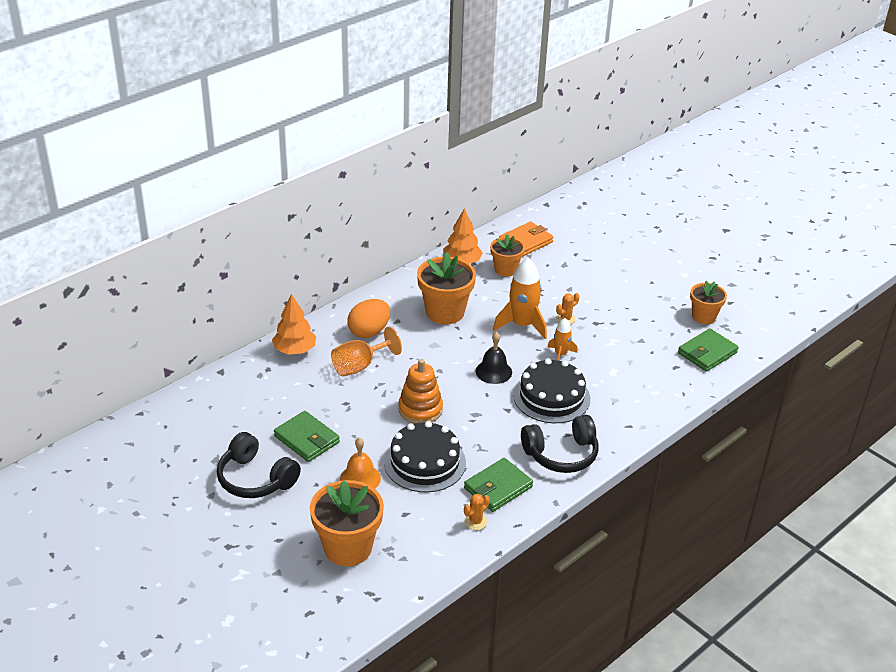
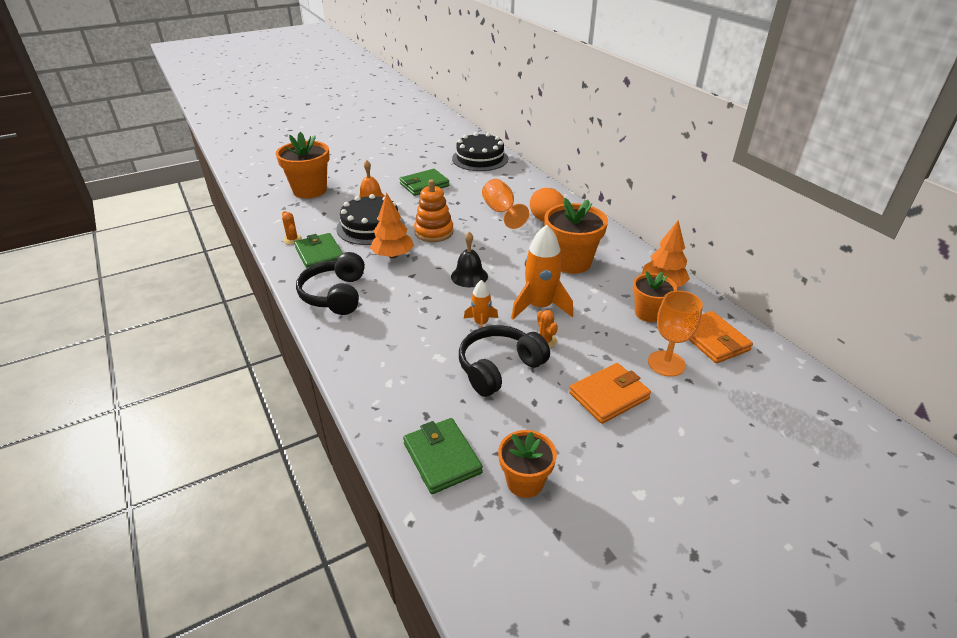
camera: 105 degrees right, 0 degrees up
black headphones [217,432,301,498] -> black headphones moved to [459,325,550,397]
orange tree [272,294,316,355] -> orange tree moved to [370,193,414,258]
black cake [513,358,590,423] -> black cake moved to [452,132,508,171]
none -> orange wallet [569,363,651,424]
none -> orange goblet [648,291,703,377]

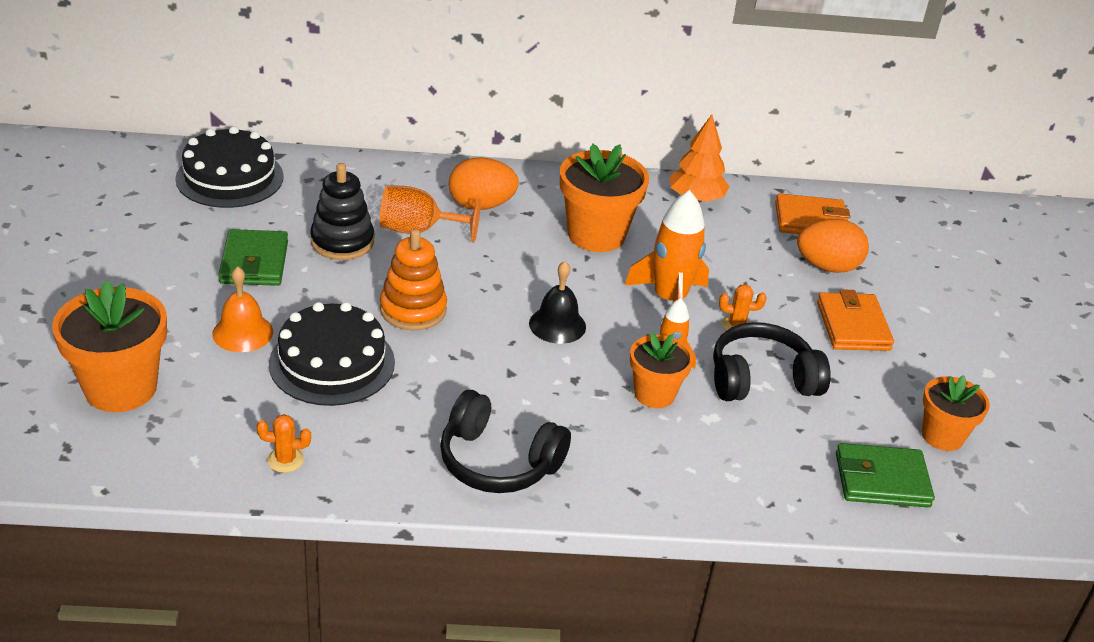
camera: 65 degrees left, 0 degrees up
green wallet [294,233,343,269] -> none
orange tree [370,193,414,258] -> none
black headphones [459,325,550,397] -> black headphones turned 90 degrees clockwise [713,322,831,401]
orange flower pot [633,271,677,322] -> orange flower pot moved to [630,333,694,408]
orange goblet [648,291,703,377] -> orange egg [797,219,869,273]
none -> black stacking toy [310,163,374,260]

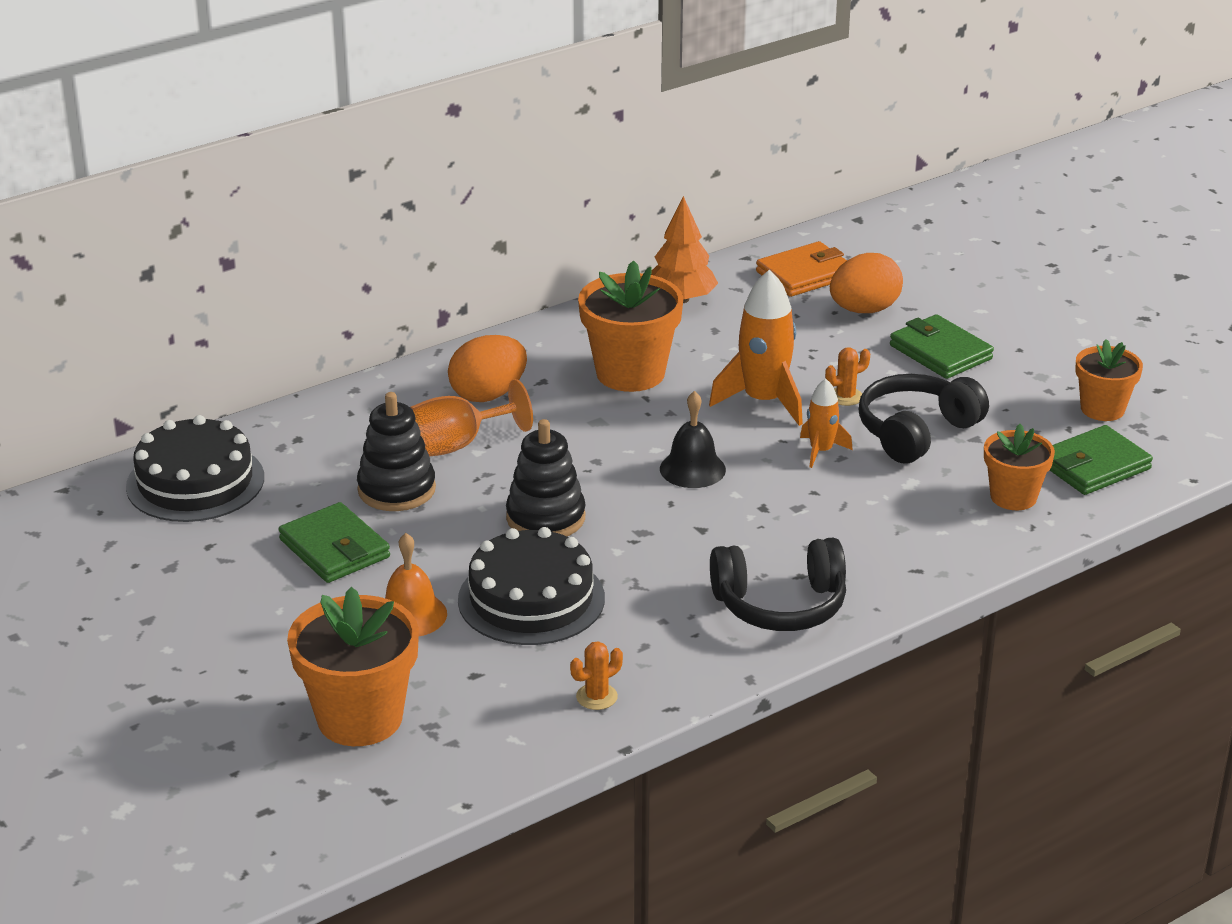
camera: 30 degrees left, 5 degrees down
orange stacking toy [380,229,447,330] -> black stacking toy [506,419,586,536]
orange flower pot [630,333,694,408] -> orange flower pot moved to [984,424,1055,510]
orange wallet [817,289,894,351] -> green wallet [890,314,994,379]

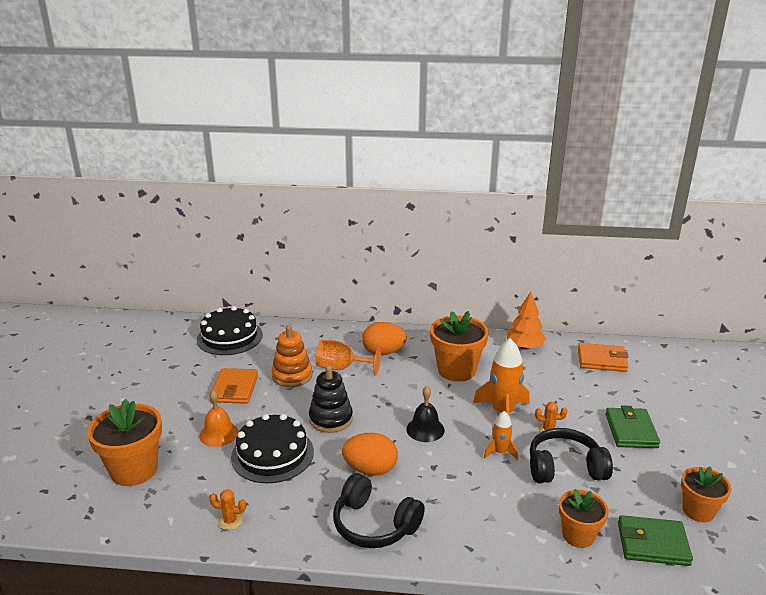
camera: 40 degrees right, 5 degrees down
green wallet [278,502,390,583] -> orange wallet [210,368,258,404]
black stacking toy [357,392,436,511] -> orange stacking toy [272,325,312,387]
orange egg [830,253,903,313] -> orange egg moved to [342,433,398,476]

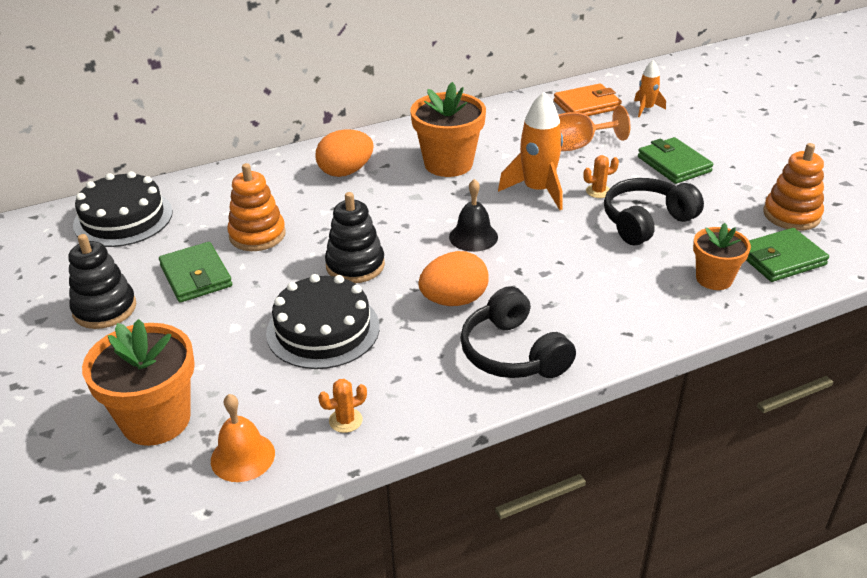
camera: 30 degrees left, 10 degrees up
orange bell [199,390,239,447] -> orange bell moved to [211,394,275,482]
orange wallet [210,368,258,404] -> green wallet [159,242,232,302]
orange goblet [316,340,381,376] -> orange goblet moved to [558,105,631,151]
black headphones [333,473,425,548] -> black headphones turned 60 degrees clockwise [460,286,576,378]
orange rocket [484,411,518,460] -> orange rocket moved to [634,60,666,117]
orange tree [506,292,546,350] -> none
orange flower pot [681,466,731,522] -> orange stacking toy [763,143,824,231]
none -> black stacking toy [68,234,136,329]

